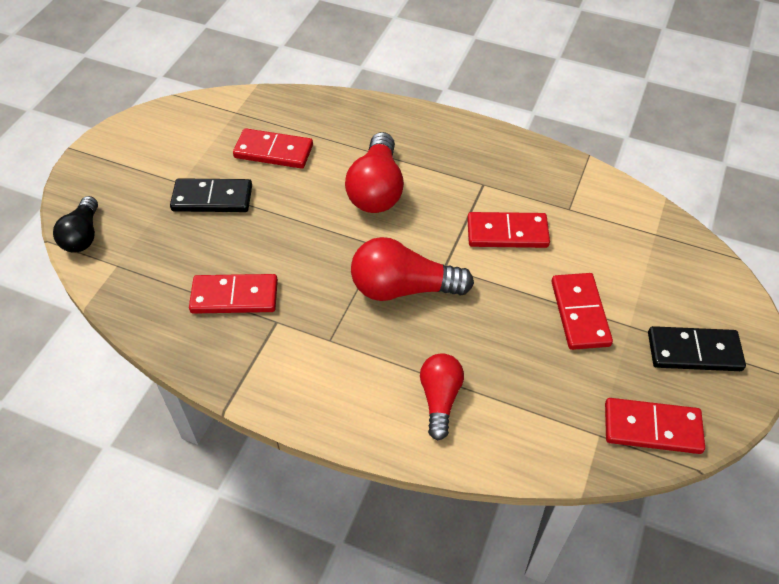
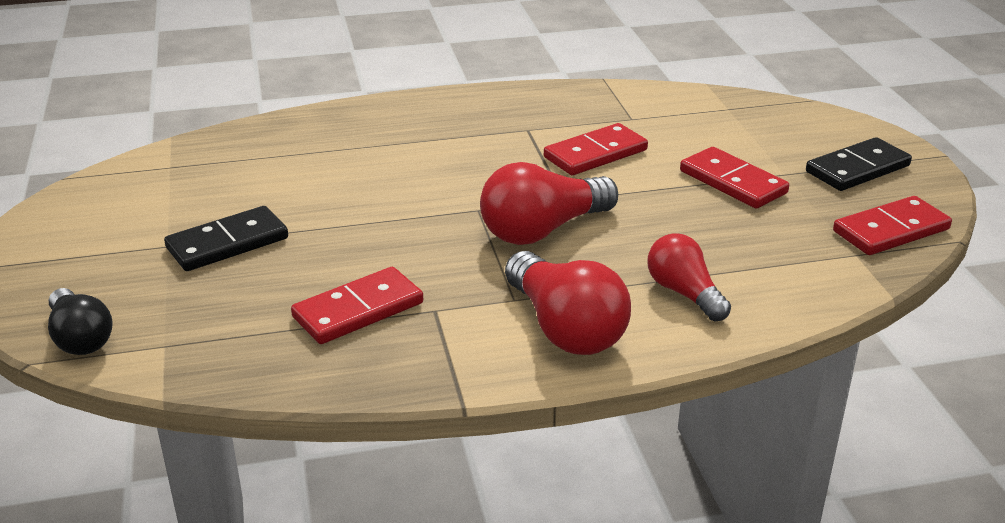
camera: 35 degrees left, 20 degrees down
red domino [233,128,313,169] -> none
red light bulb [345,132,404,213] -> red light bulb moved to [505,251,631,355]

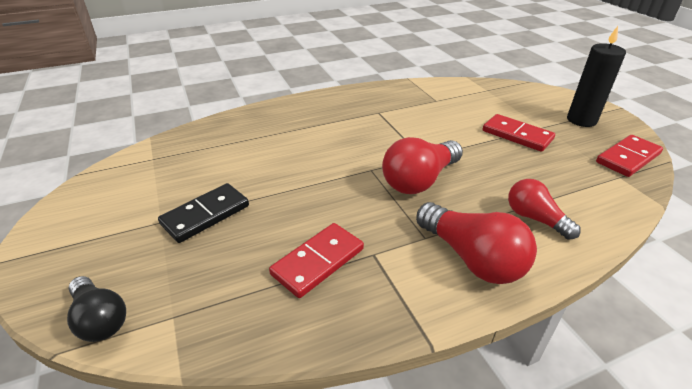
camera: 10 degrees left, 5 degrees up
red domino [544,123,648,175] -> none
black domino [806,137,912,191] -> black candle [567,26,626,127]

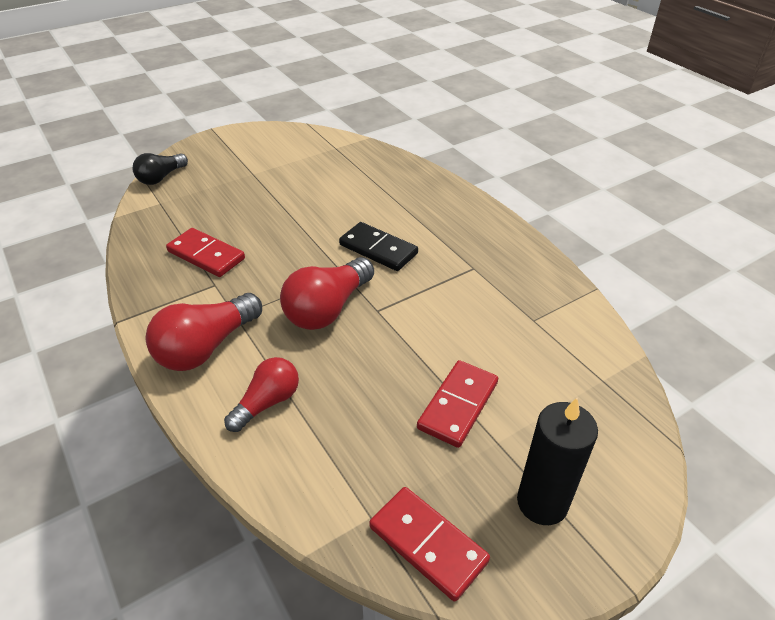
camera: 80 degrees right, 5 degrees up
black domino [158,183,249,243] -> black domino moved to [339,222,418,271]
red light bulb [382,137,463,194] -> red light bulb turned 90 degrees counterclockwise [280,257,374,330]

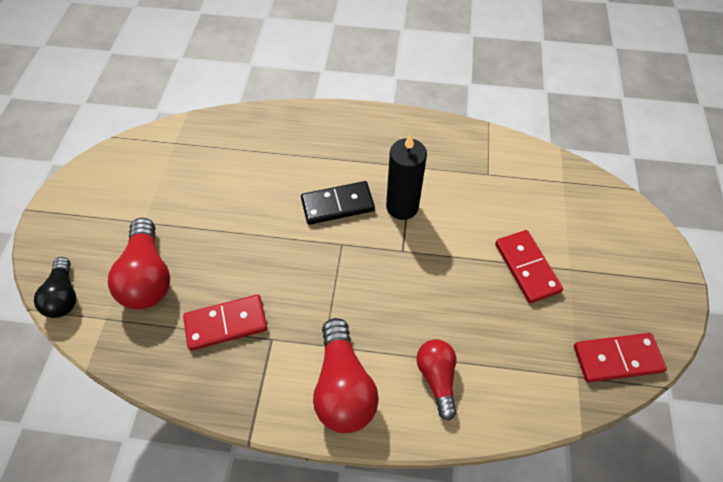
camera: 50 degrees left, 15 degrees up
red light bulb [280,257,374,330] -> red light bulb moved to [108,218,170,309]
black candle [517,398,598,525] -> black candle moved to [386,133,427,220]

